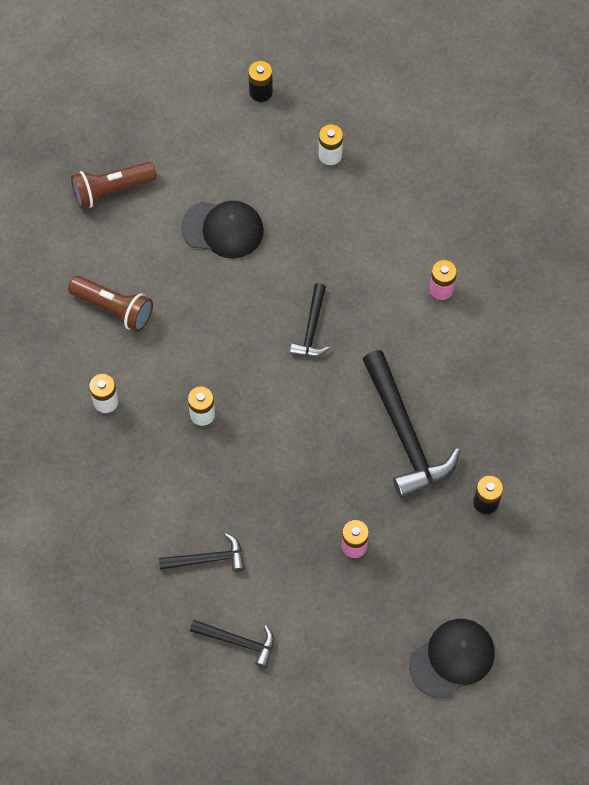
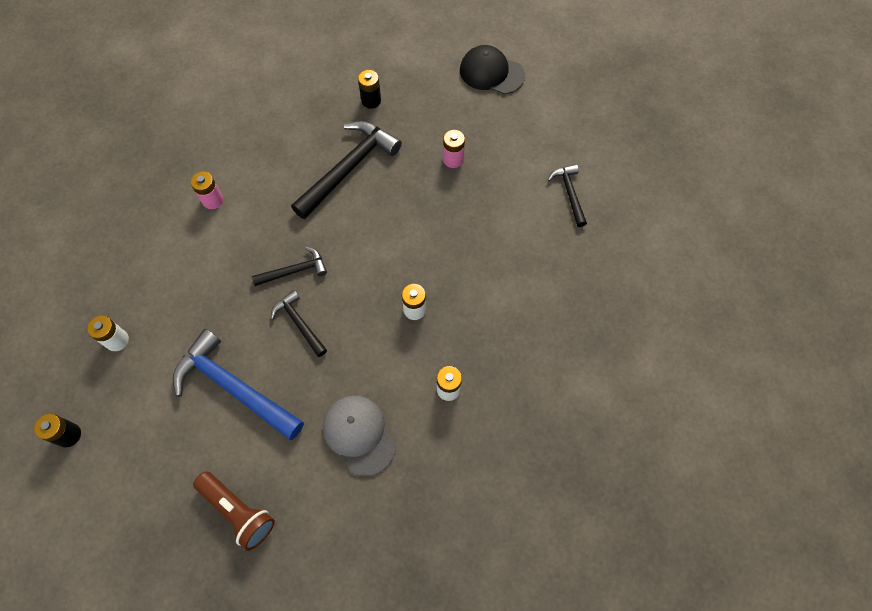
camera: 120 degrees left, 0 degrees up
brown flashlight [68,276,153,332] -> grey cap [323,395,396,476]
black hammer [159,533,245,572] -> black hammer moved to [271,290,327,357]
black cap [181,201,264,258] -> blue hammer [173,329,304,440]

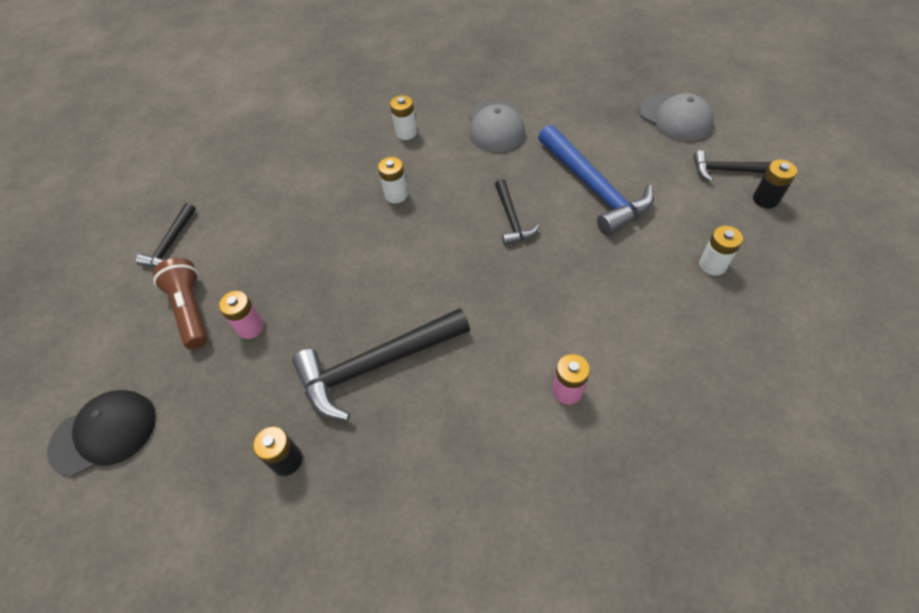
camera: 150 degrees left, 10 degrees down
brown flashlight [193,471,275,551] -> brown flashlight moved to [153,258,208,349]
black hammer [252,247,327,286] -> black hammer moved to [693,150,771,181]
black cap [460,45,525,94] -> black cap turned 75 degrees counterclockwise [47,390,156,477]
none -> grey cap [639,93,714,142]

